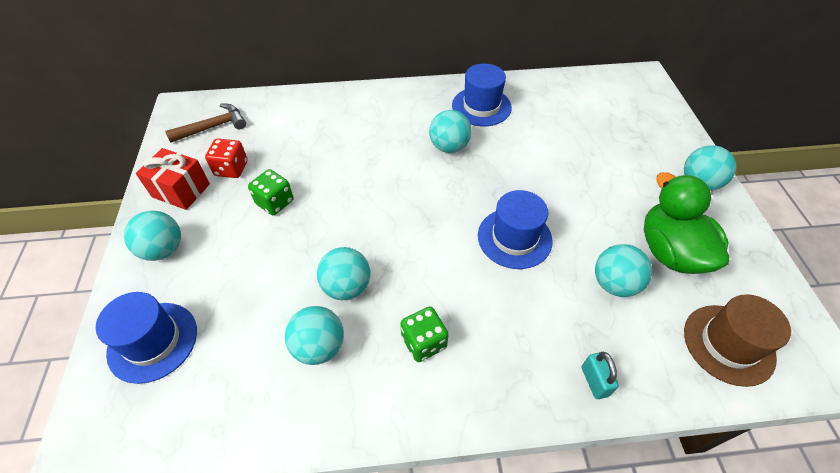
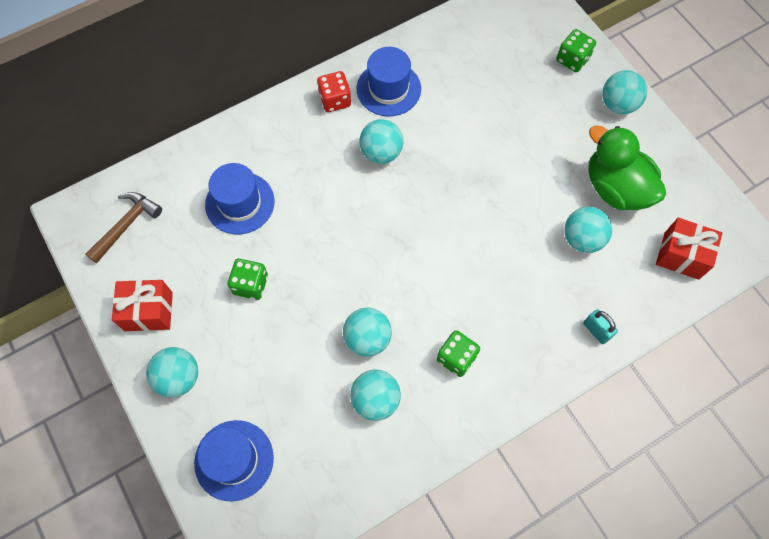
camera: 25 degrees left, 15 degrees up
red dice [205,139,248,178] -> red dice moved to [317,71,351,112]
blue hat [478,190,553,269] -> blue hat moved to [205,163,275,235]
brown hat [684,294,791,387] -> red gift [656,218,722,280]
none -> green dice [556,29,596,72]

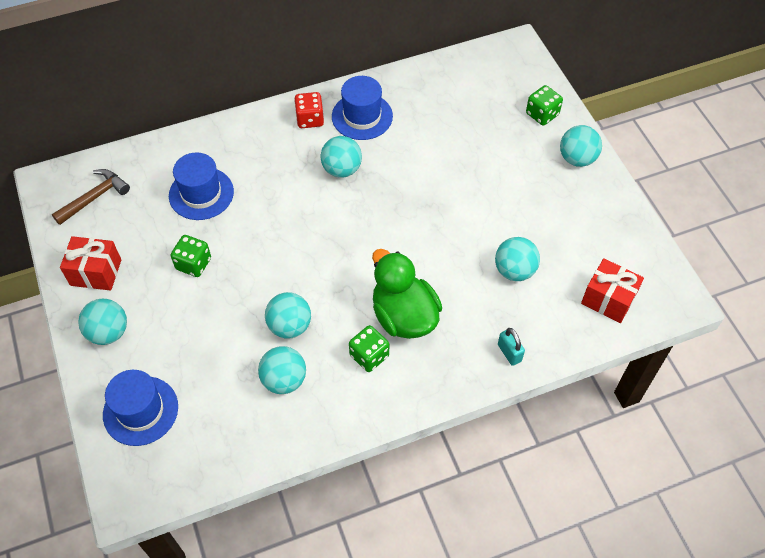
camera: 10 degrees right, 10 degrees down
green duck [588,125,666,210] -> green duck moved to [372,249,442,339]

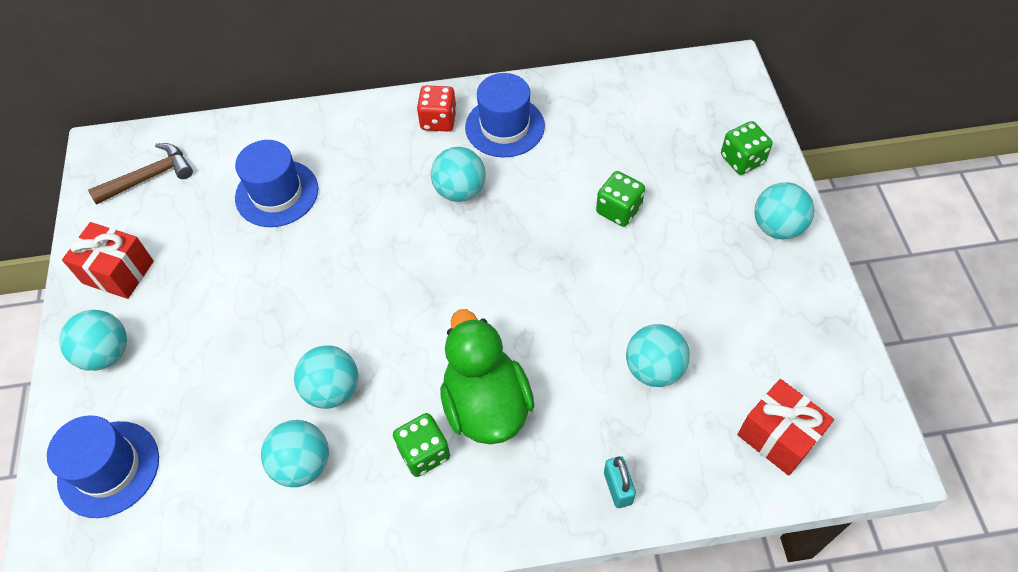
camera: 15 degrees right, 0 degrees up
green dice [171,235,211,277] -> green dice moved to [596,171,645,227]

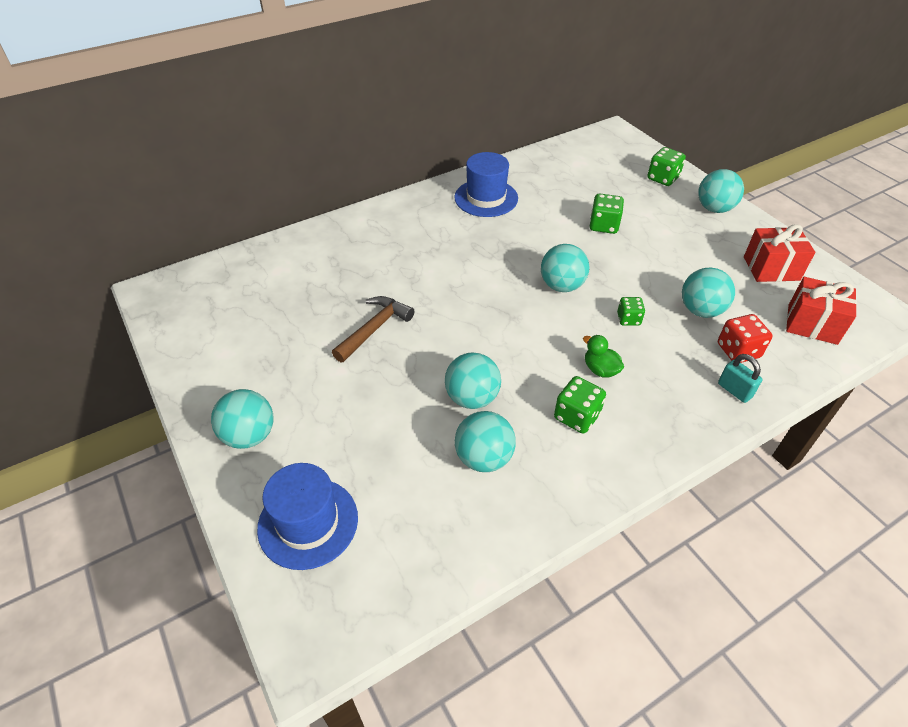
camera: 25 degrees left, 10 degrees down
red gift [62,222,154,299] -> red gift moved to [744,224,815,282]
brown hammer [88,143,193,204] -> brown hammer moved to [332,296,414,362]
blue hat [235,140,318,227] -> none
red dice [417,85,457,131] -> red dice moved to [718,314,773,363]
turquoise ball [431,147,486,202] -> turquoise ball moved to [541,244,590,292]
green duck [440,309,534,444] -> green duck [583,335,624,378], size x0.44
none -> green dice [617,297,645,326]

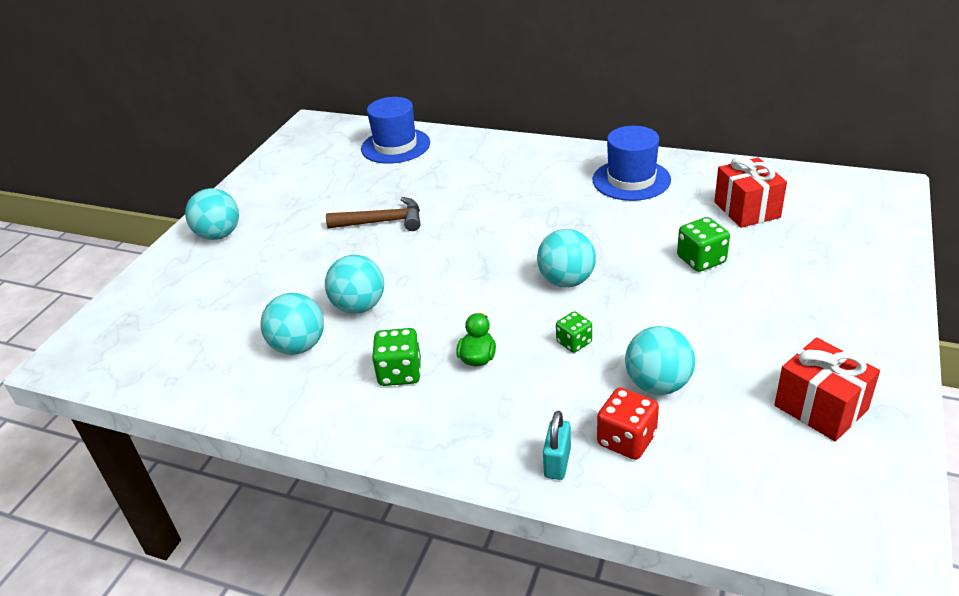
camera: 55 degrees right, 10 degrees down
blue hat [257,463,358,570] -> blue hat moved to [361,97,430,164]
green dice [647,147,686,186] -> none
turquoise ball [698,169,744,213] -> none
red gift [786,277,857,345] -> red gift moved to [714,157,787,228]

